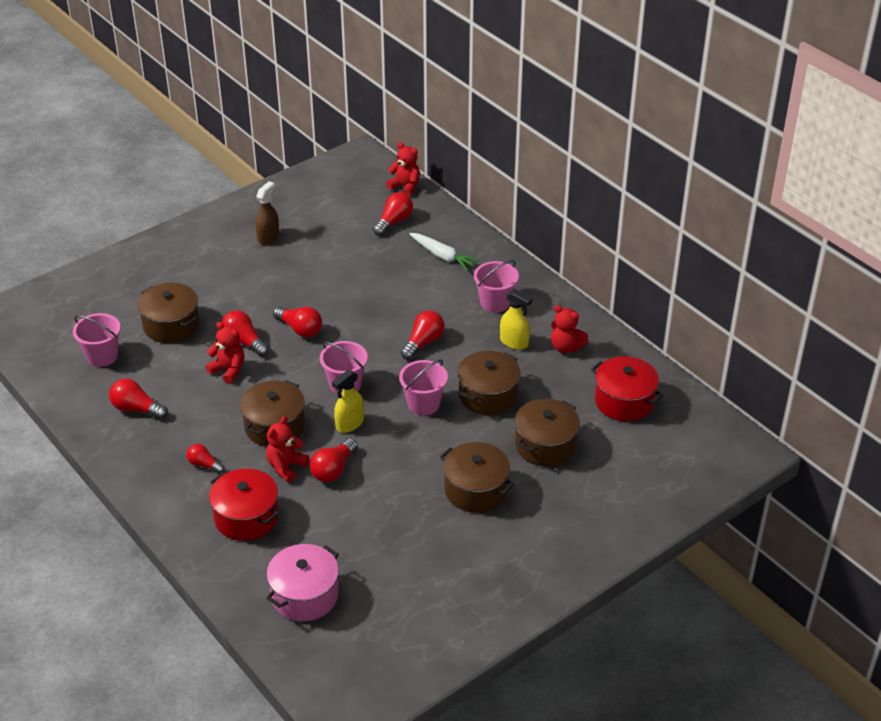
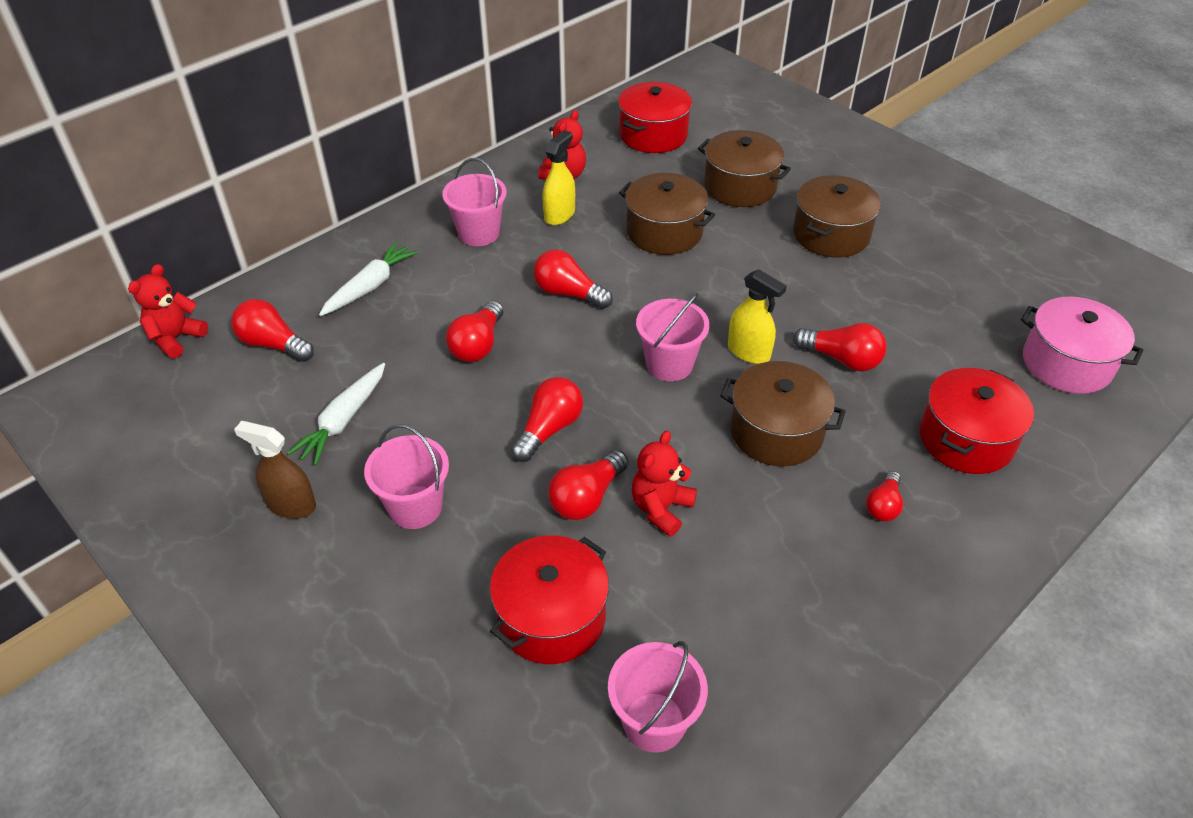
camera: 95 degrees left, 5 degrees up
red light bulb [109,379,168,419] -> red light bulb moved to [446,301,504,362]
brown pot [138,283,199,343] -> red pot [490,535,609,664]
red teddy bear [266,416,309,482] -> none
pink bucket [399,359,448,416] -> pink bucket moved to [364,424,449,529]
none -> white carrot [287,363,385,465]

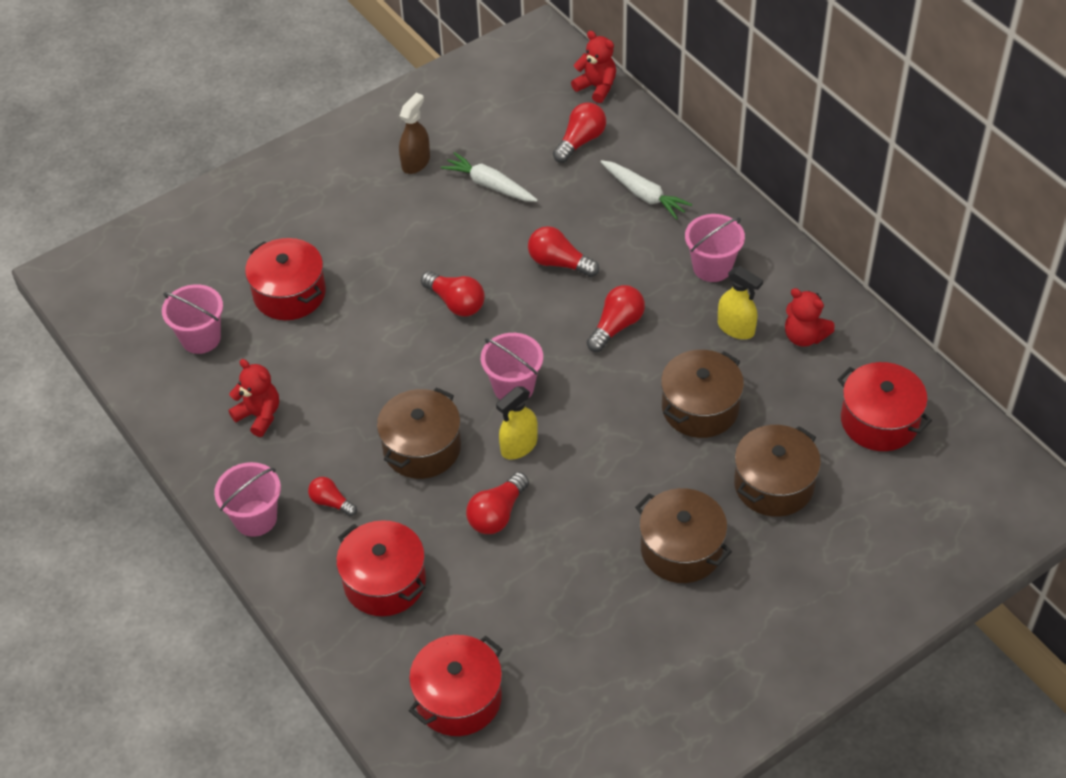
camera: 100 degrees right, 5 degrees up
pink bucket [364,424,449,529] -> pink bucket moved to [214,462,281,537]
red light bulb [548,450,628,520] -> none
red teddy bear [632,431,697,537] -> red teddy bear moved to [229,359,279,437]
pink pot [1021,297,1143,394] -> red pot [409,635,502,736]

